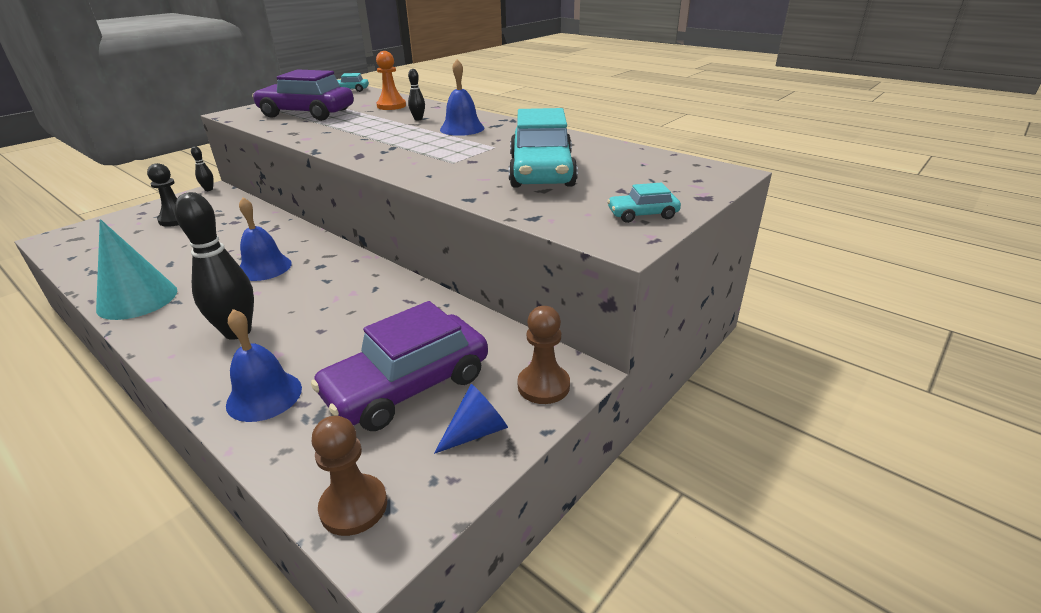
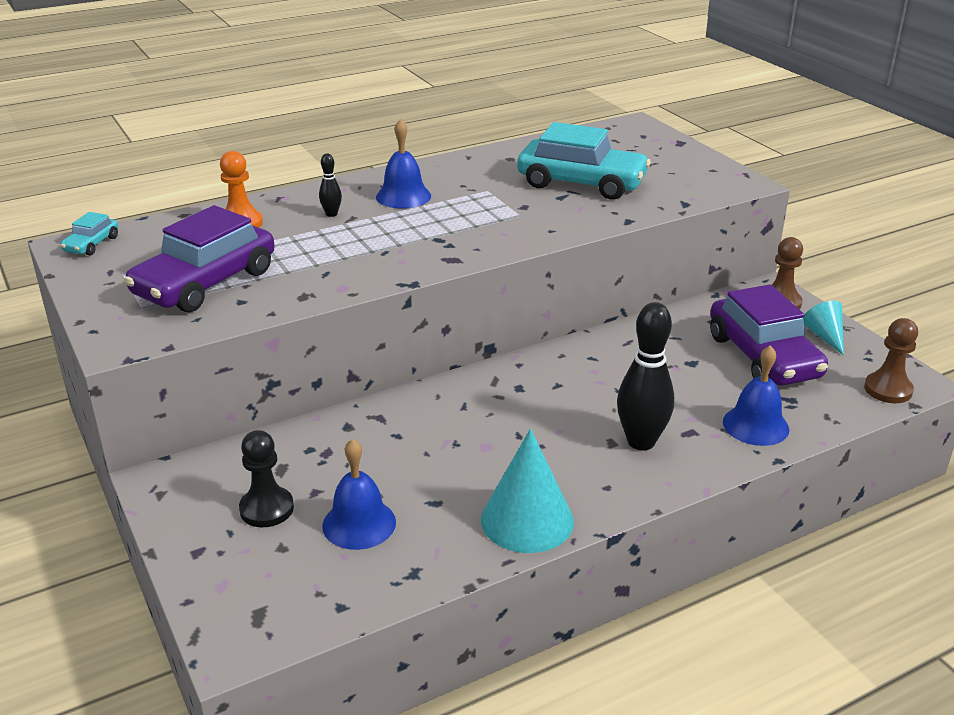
camera: 70 degrees left, 0 degrees up
black bowling pin [191,146,214,191] -> none
blue bell [239,197,292,281] -> blue bell moved to [322,439,396,550]
blue cone [434,384,508,454] -> turquoise cone [803,301,844,355]
turquoise car [607,183,681,223] -> none

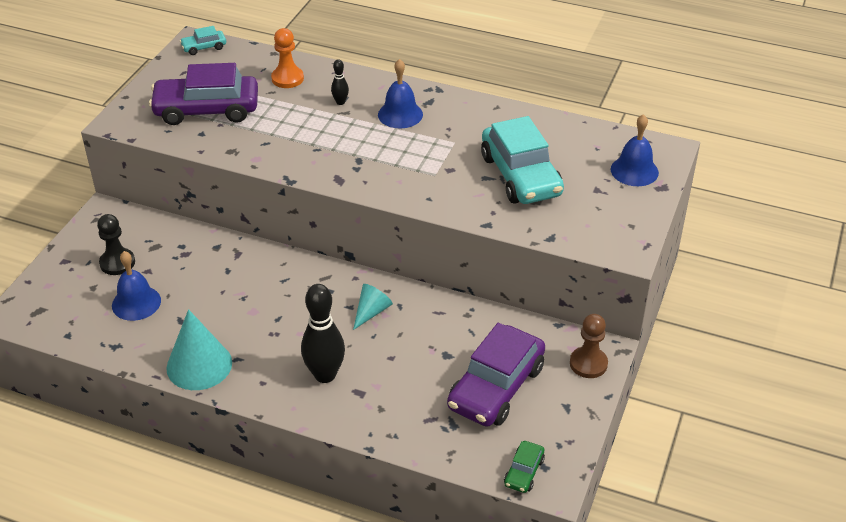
camera: 50 degrees right, 10 degrees up
blue bell [723,345,789,446] -> blue bell moved to [611,114,659,186]
turquoise cone [803,301,844,355] -> turquoise cone moved to [353,284,393,330]
brown pawn [864,318,918,403] -> green car [504,441,545,493]

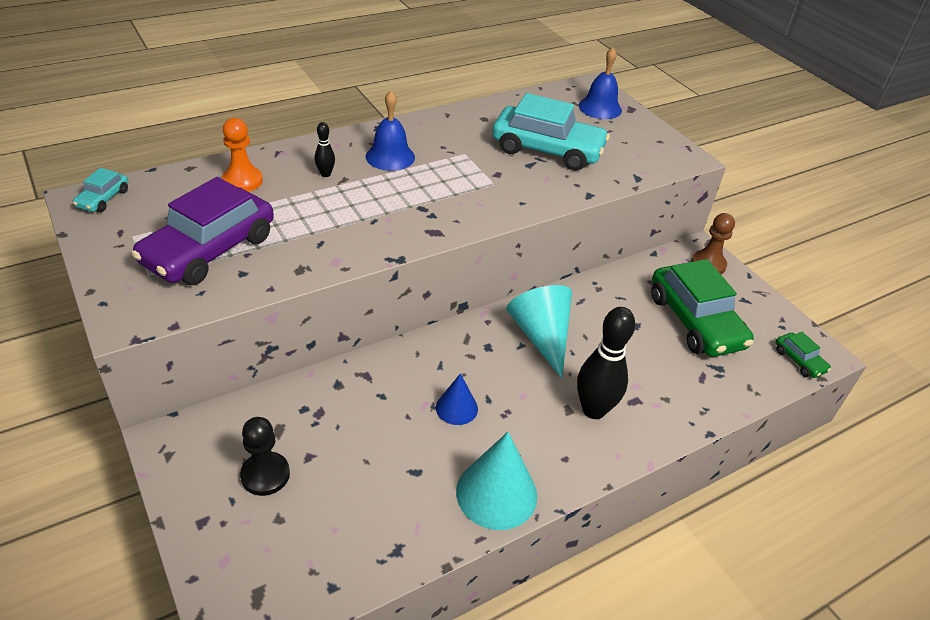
camera: 55 degrees left, 0 degrees up
blue bell [112,251,161,321] -> none
turquoise cone [353,284,393,330] -> turquoise cone [506,285,572,379], size x1.75
purple car [447,323,545,427] -> green car [651,259,754,357]
none -> blue cone [436,373,478,425]

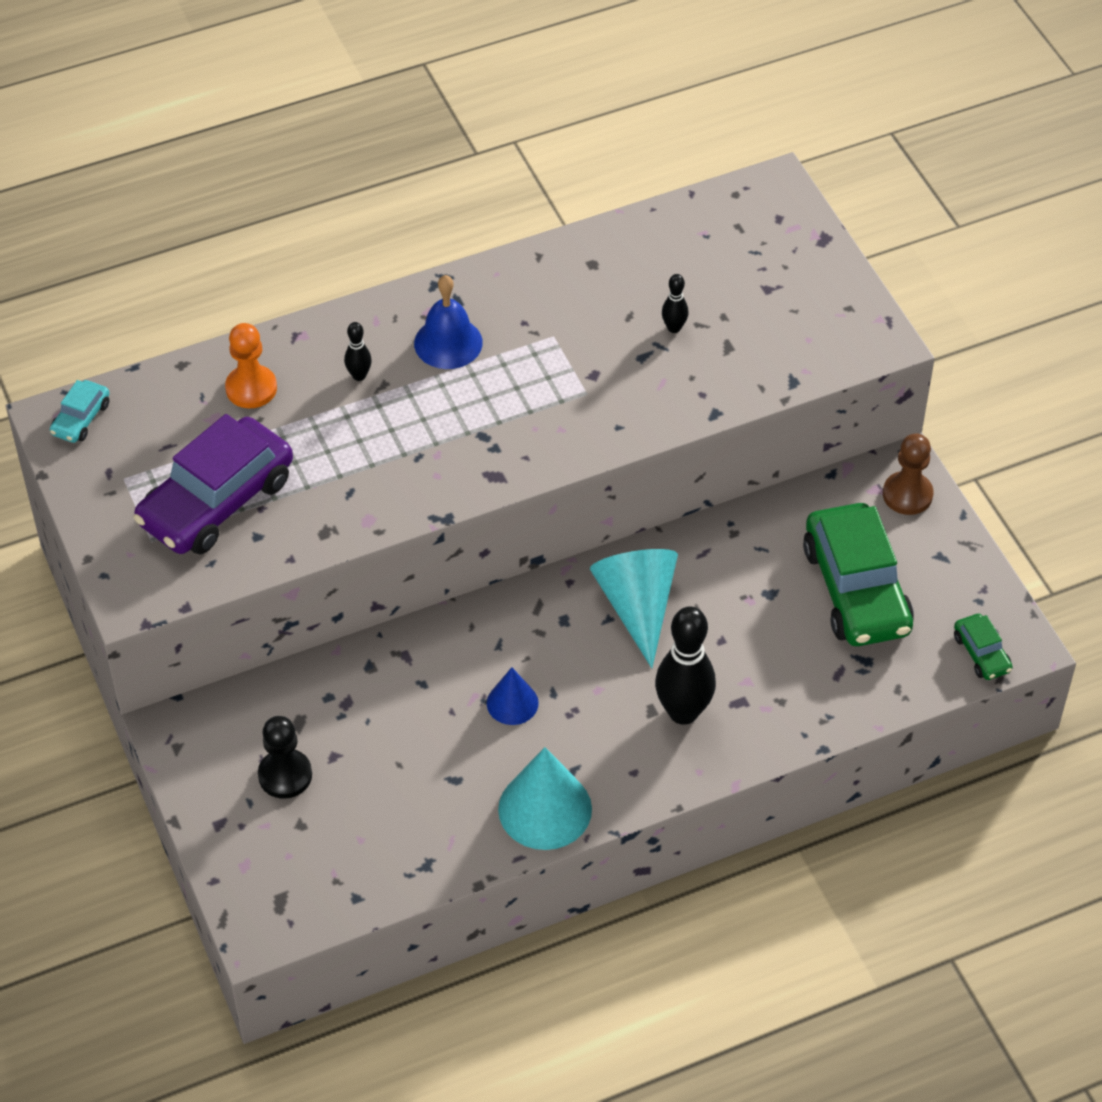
camera: 10 degrees right, 10 degrees up
turquoise car [492,93,610,171] -> black bowling pin [662,274,688,333]
blue bell [579,47,622,119] -> none

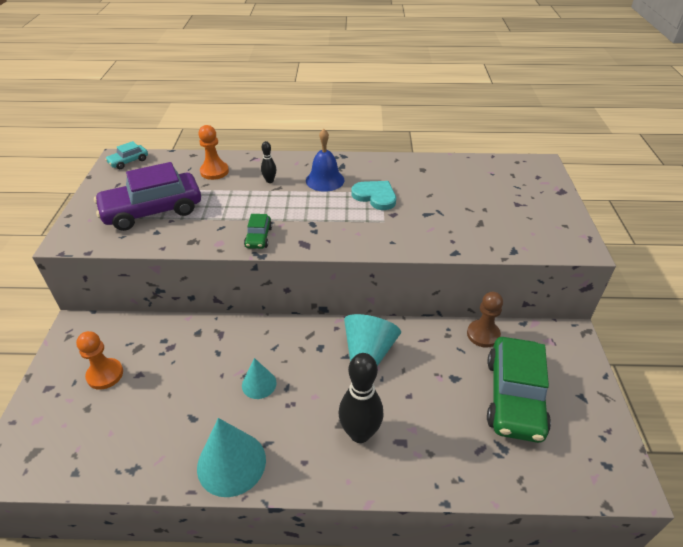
camera: 25 degrees right, 10 degrees down
black pawn [258,716,312,799] -> orange pawn [76,331,123,390]
blue cone [487,667,539,725] -> turquoise cone [242,358,277,399]
black bowling pin [662,274,688,333] -> none
brown pawn [883,433,933,515] -> brown pawn moved to [467,292,503,348]
green car [954,614,1013,680] -> green car moved to [244,214,272,249]
none -> turquoise heart [351,181,396,210]

